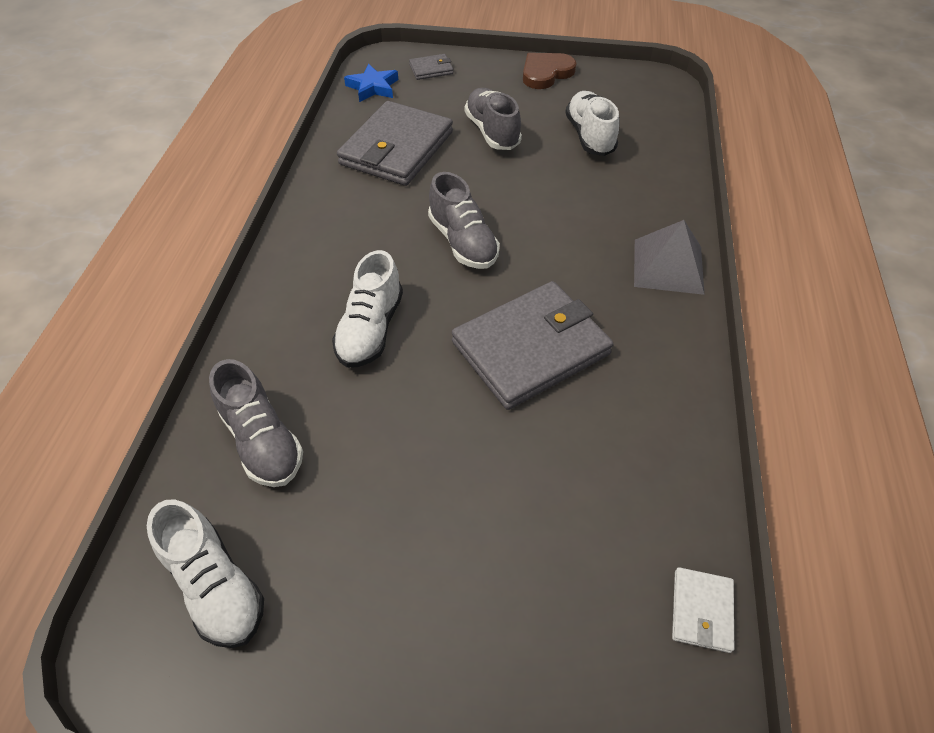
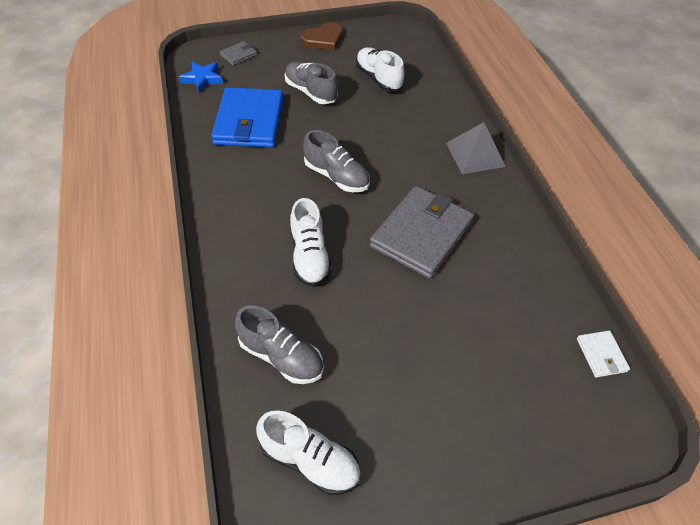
camera: 25 degrees left, 0 degrees up
grey wallet [337,101,453,186] -> blue wallet [211,87,283,148]
brown heart [523,53,576,89] -> brown heart turned 150 degrees counterclockwise [301,22,343,51]

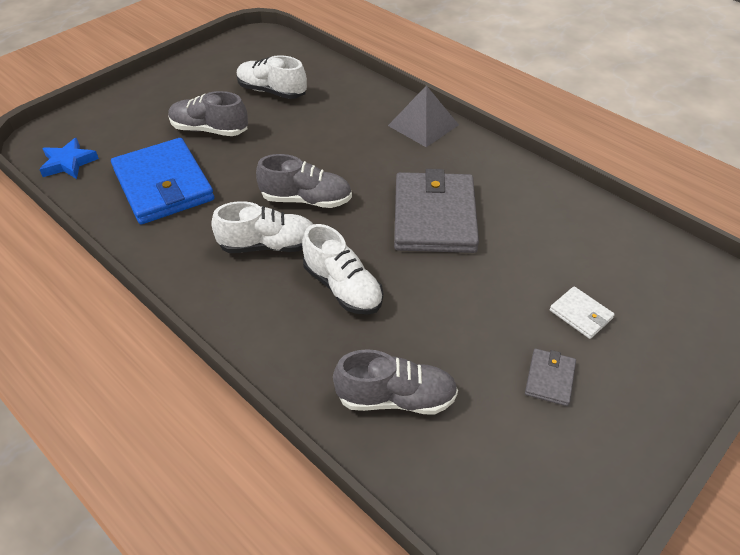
camera: 30 degrees left, 5 degrees down
grey wallet [220,41,257,66] -> grey wallet moved to [525,349,576,406]
white shoe [256,410,361,495] -> white shoe moved to [211,201,313,253]
brown heart [301,22,343,51] -> none
white wallet [577,330,630,378] -> white wallet moved to [550,286,615,339]

